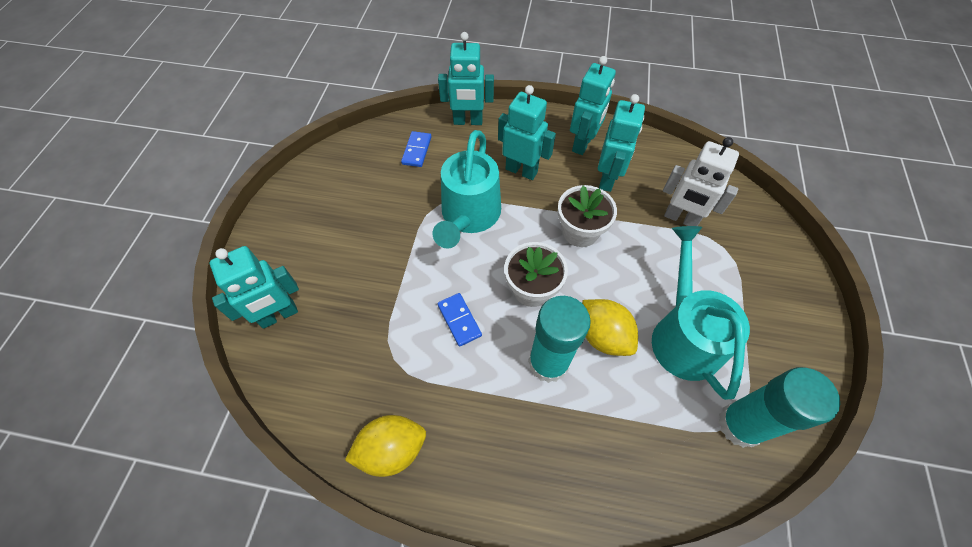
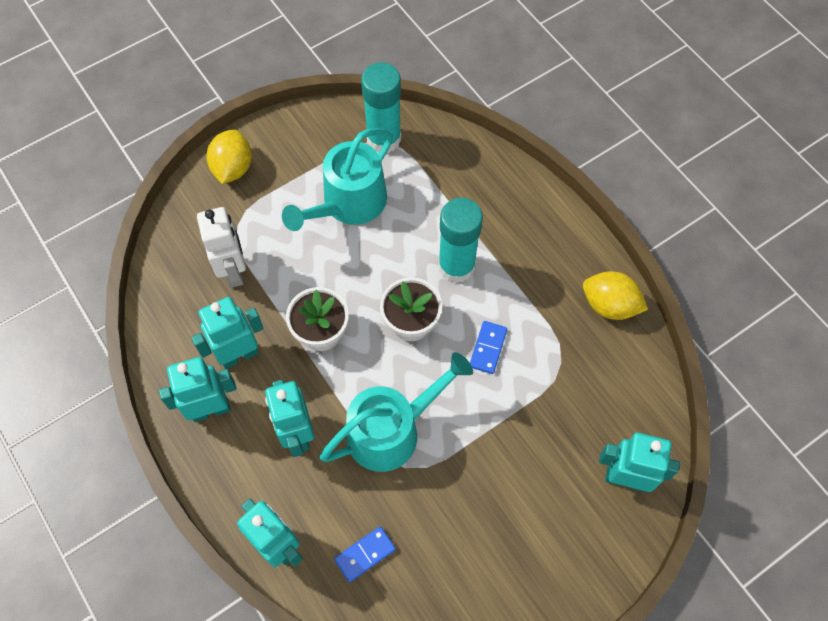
camera: 135 degrees left, 5 degrees up
yellow lemon [582,299,638,356] -> yellow lemon moved to [207,129,252,184]

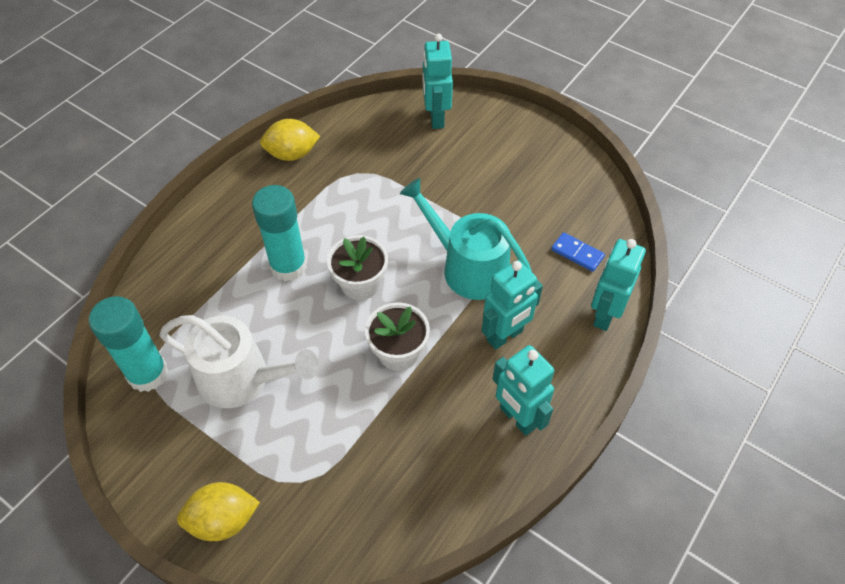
camera: 110 degrees left, 10 degrees down
turquoise robot [191,297,264,369] -> none
white robot [197,207,246,288] -> none
turquoise watering can [282,128,393,231] -> white watering can [159,315,319,408]
blue domino [470,321,507,374] -> none
yellow lemon [583,271,648,320] -> yellow lemon turned 75 degrees clockwise [260,119,320,161]

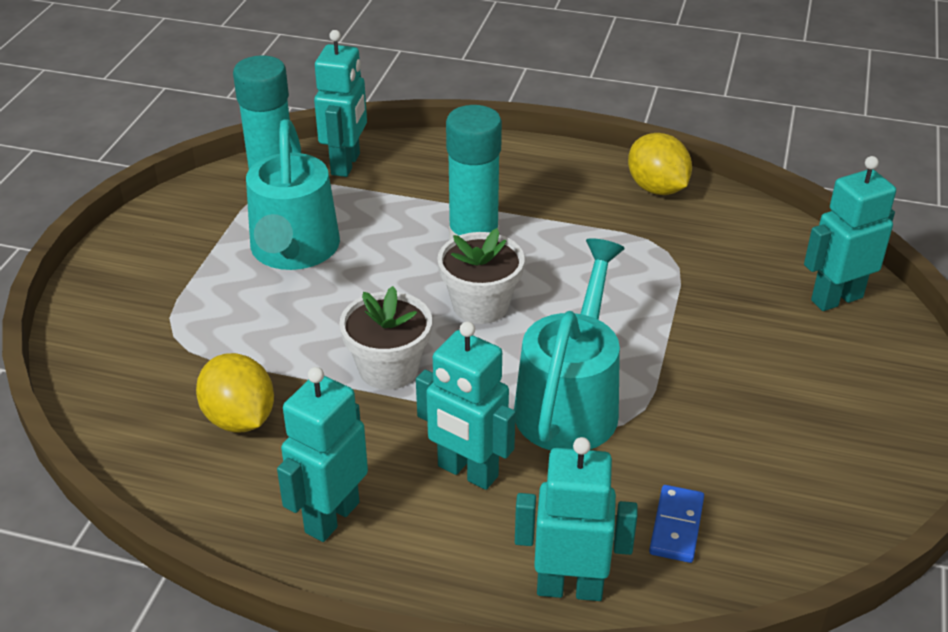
camera: 70 degrees right, 15 degrees down
white watering can [159,315,319,408] -> turquoise watering can [246,119,340,270]
yellow lemon [177,482,260,541] -> yellow lemon moved to [196,353,274,433]
none -> turquoise robot [314,30,367,177]

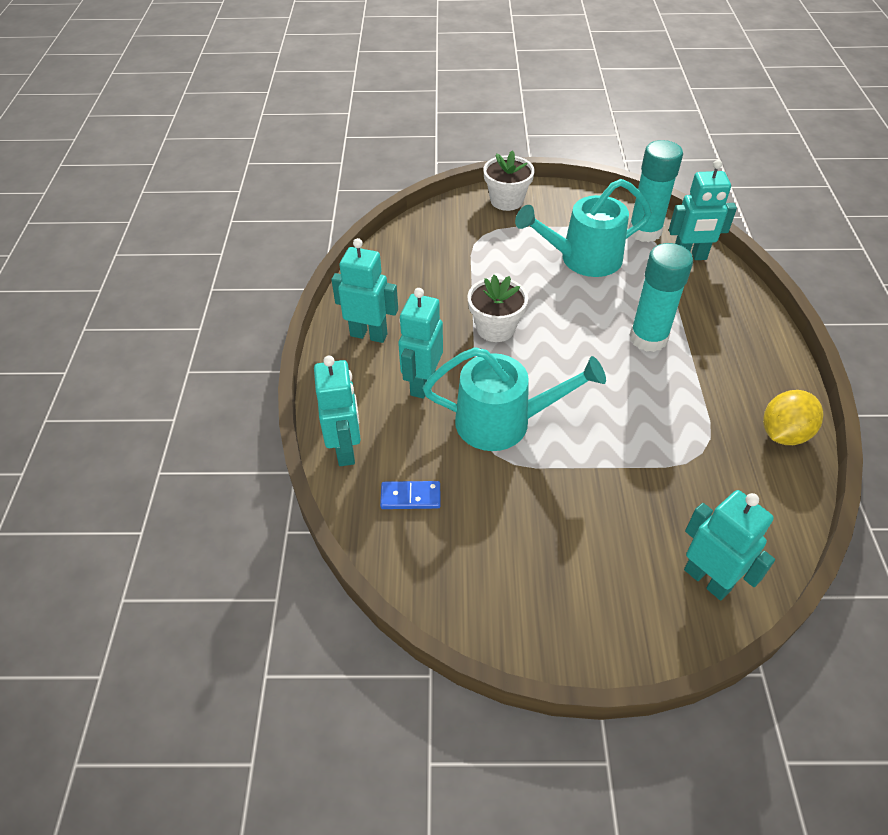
camera: 75 degrees right, 10 degrees up
yellow lemon [196,353,274,433] -> none
white flower pot [437,228,525,324] -> white flower pot moved to [483,150,535,211]

